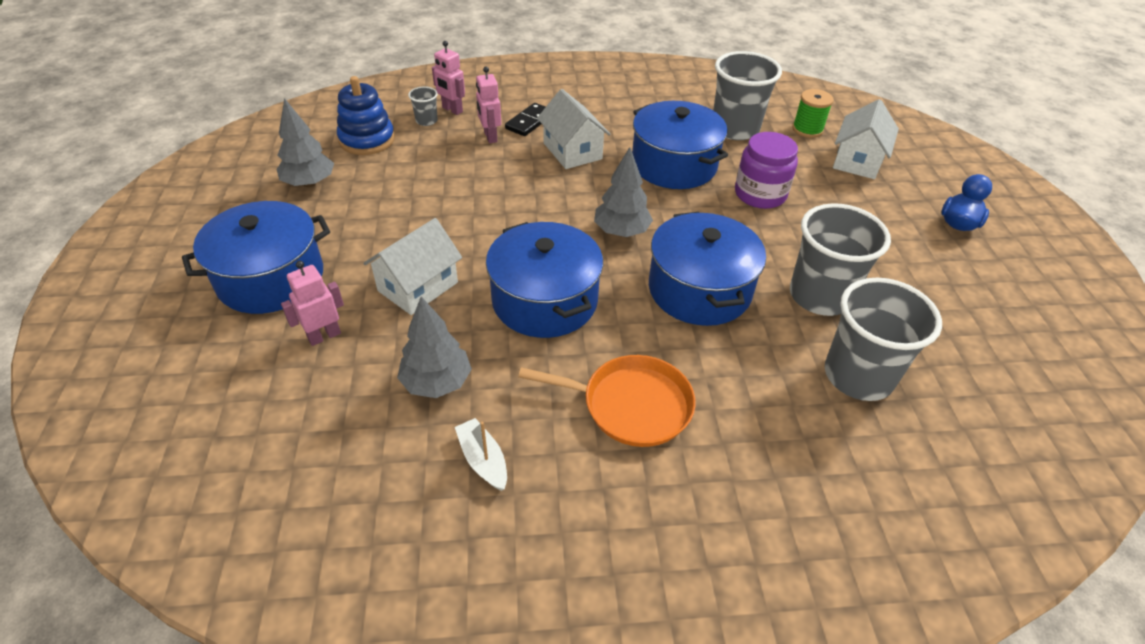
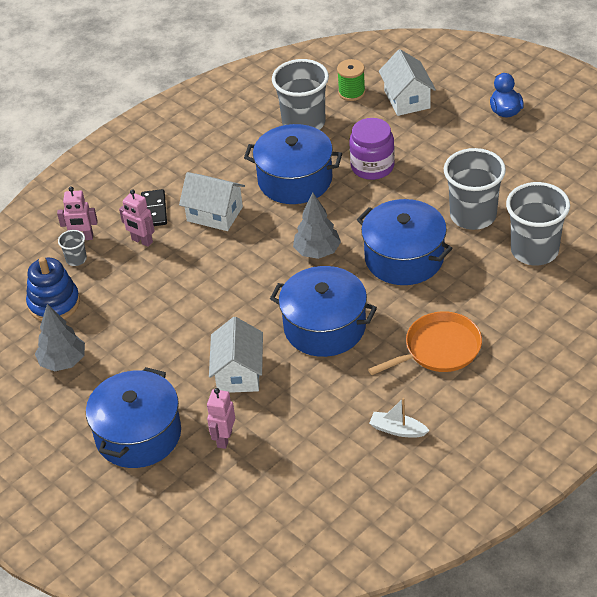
camera: 35 degrees left, 0 degrees up
grey tree [397,297,472,398] -> none

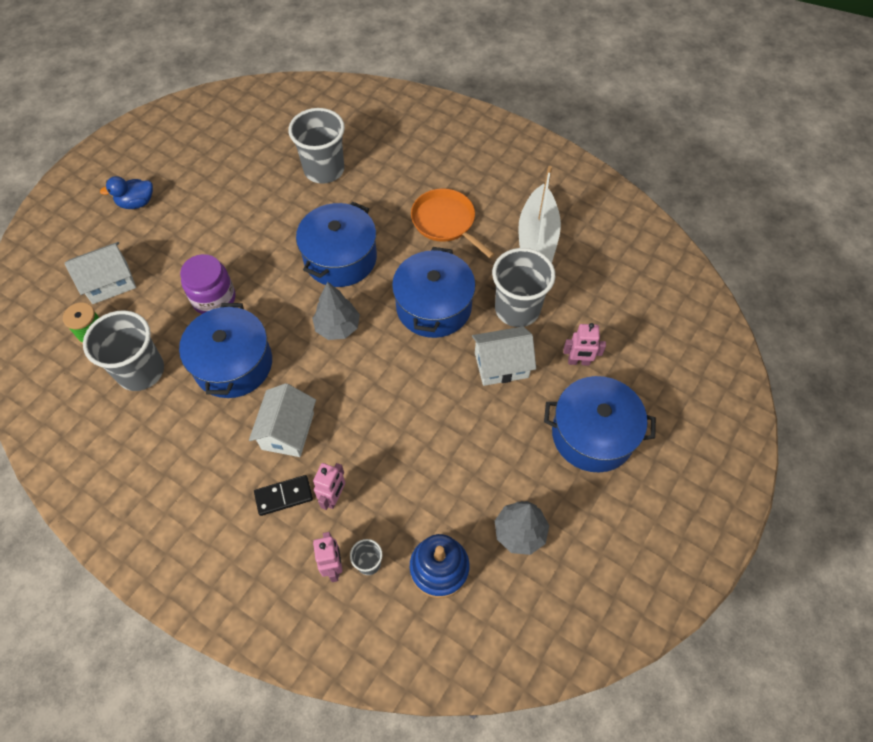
camera: 105 degrees left, 15 degrees up
white boat [369,398,430,437] -> white boat [518,166,561,263], size x2.12
grey cup [444,148,506,230] -> grey cup moved to [492,248,555,327]

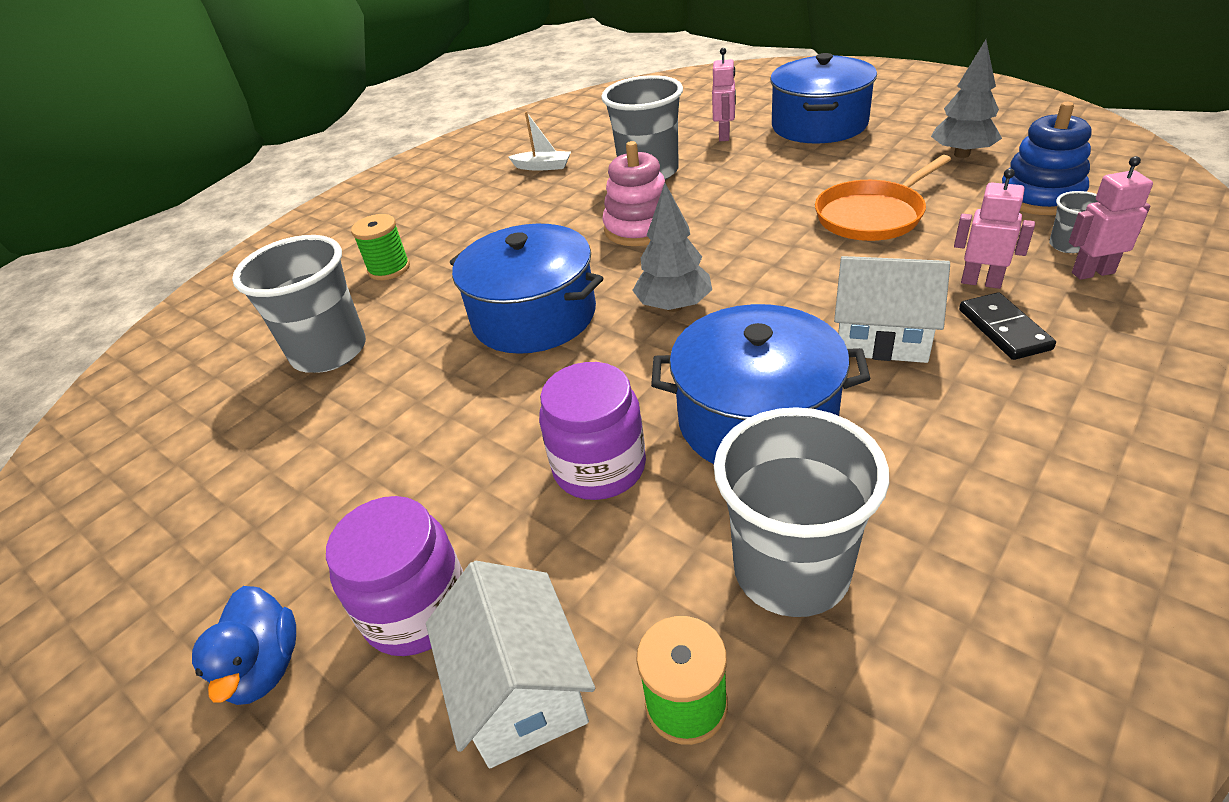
camera: 80 degrees left, 20 degrees down
blue pot [392,247,476,338] -> pink stacking toy [602,141,665,246]
orange pan [411,188,495,258] -> orange pan moved to [815,155,951,241]
white house [472,326,536,386] -> none
white boat [518,166,561,263] -> white boat [508,112,571,171], size x0.47
none -> purple jar [326,496,463,656]
none -> green spool [351,214,410,280]

